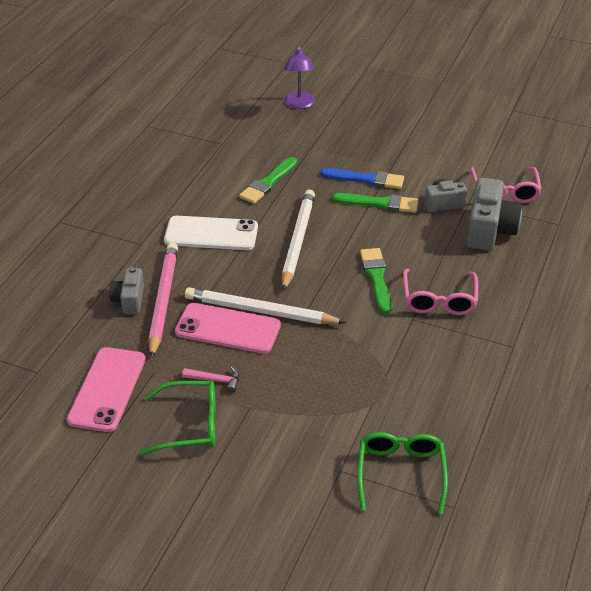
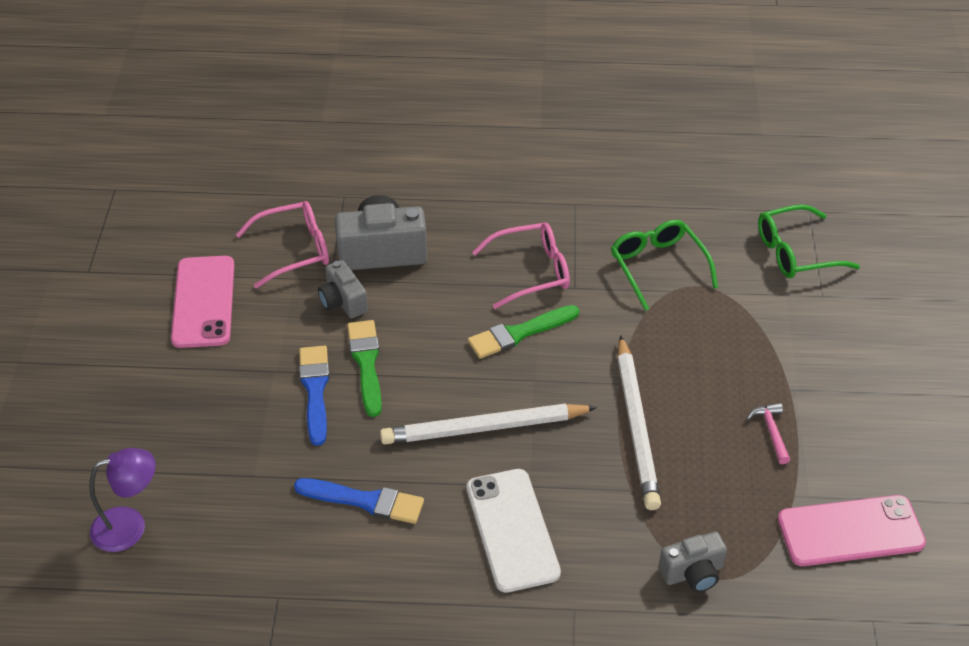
camera: 110 degrees left, 5 degrees up
green glasses [140,381,216,455] -> green glasses moved to [611,220,718,311]
pink pencil [148,242,178,359] -> none
pink phone [175,303,281,354] -> pink phone moved to [171,256,235,348]
green brush [239,157,297,204] -> blue brush [294,478,424,524]

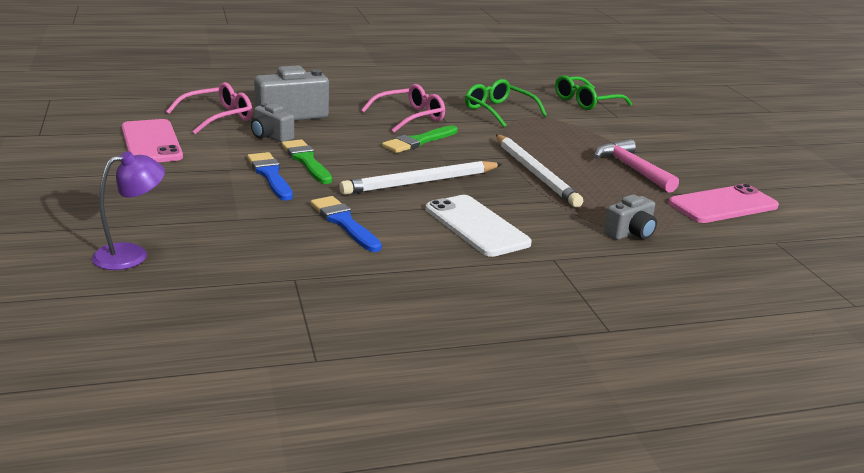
camera: 20 degrees left, 20 degrees down
blue brush [294,478,424,524] -> blue brush turned 120 degrees counterclockwise [310,196,382,252]
pink hammer [747,403,790,464] -> pink hammer [594,139,679,193], size x1.86

